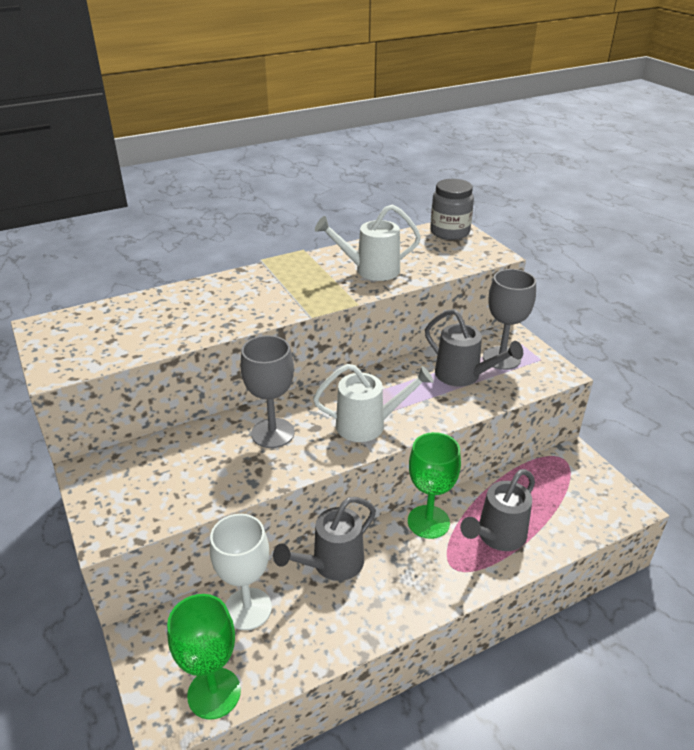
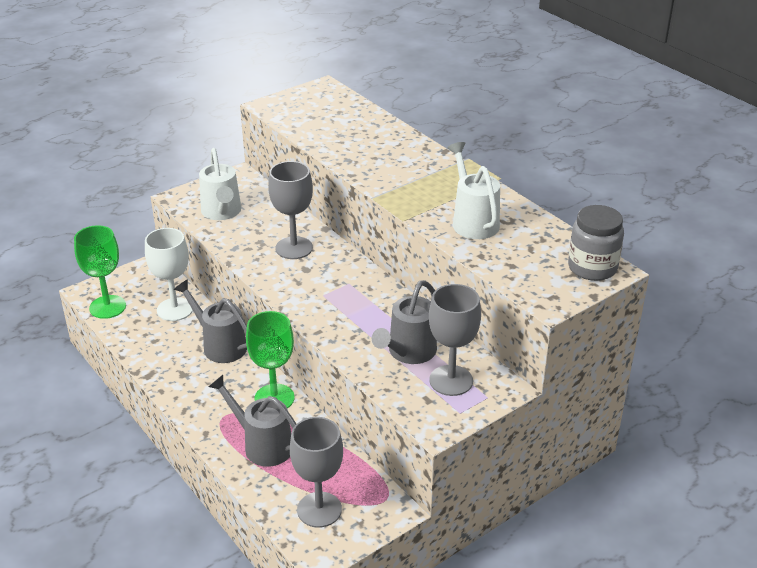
camera: 80 degrees right, 0 degrees up
white watering can [313,364,434,442] -> white watering can moved to [199,148,241,220]
none -> grey goblet [290,417,343,528]

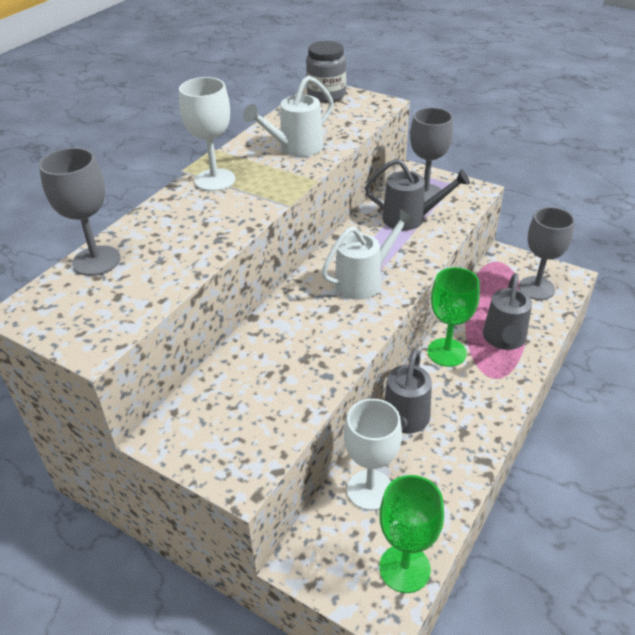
camera: 110 degrees left, 5 degrees up
white watering can [199,148,241,220] -> white watering can moved to [321,209,415,300]
grey goblet [268,161,313,259] -> grey goblet moved to [39,148,121,276]
none -> white goblet [179,77,235,191]

